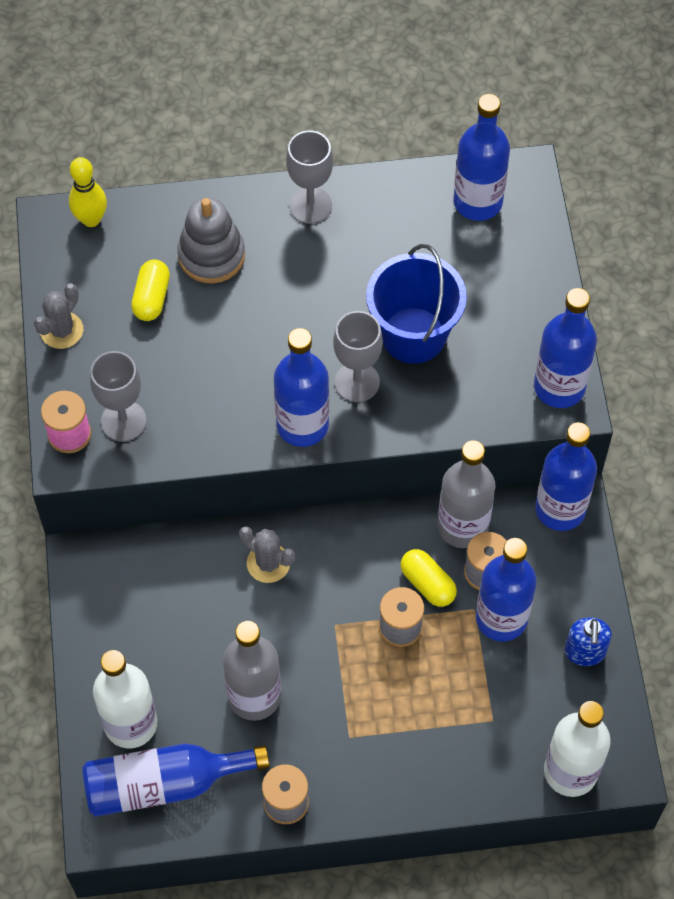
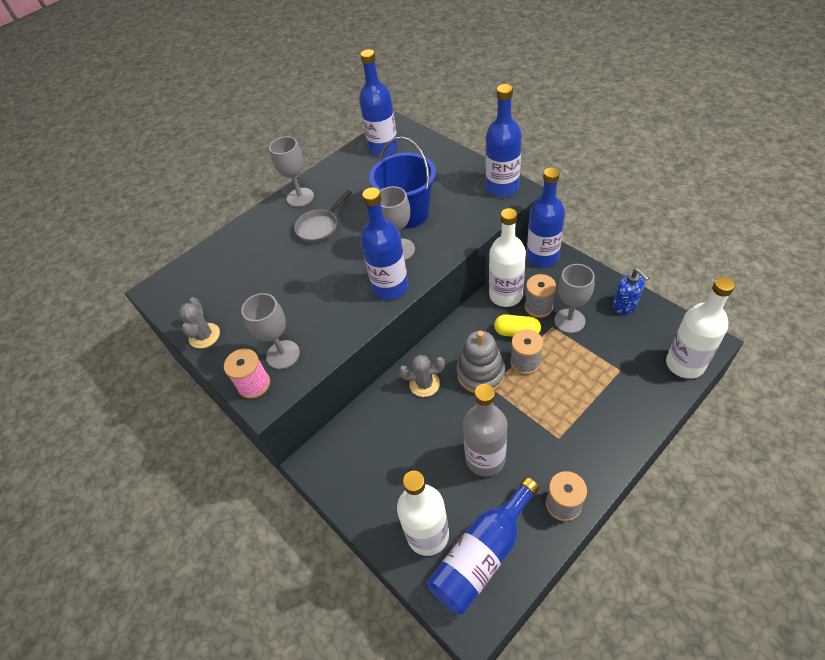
camera: 30 degrees left, 10 degrees down
yellow bowling pin [69,157,107,227] -> none
yellow capsule [131,259,170,321] -> none
grey stacking toy [177,197,245,284] -> grey stacking toy moved to [457,331,506,393]
grey bottle [438,440,496,548] -> white bottle [489,208,526,307]
blue bottle [476,538,537,641] -> grey goblet [554,264,595,333]
none -> grey pan [294,190,352,243]

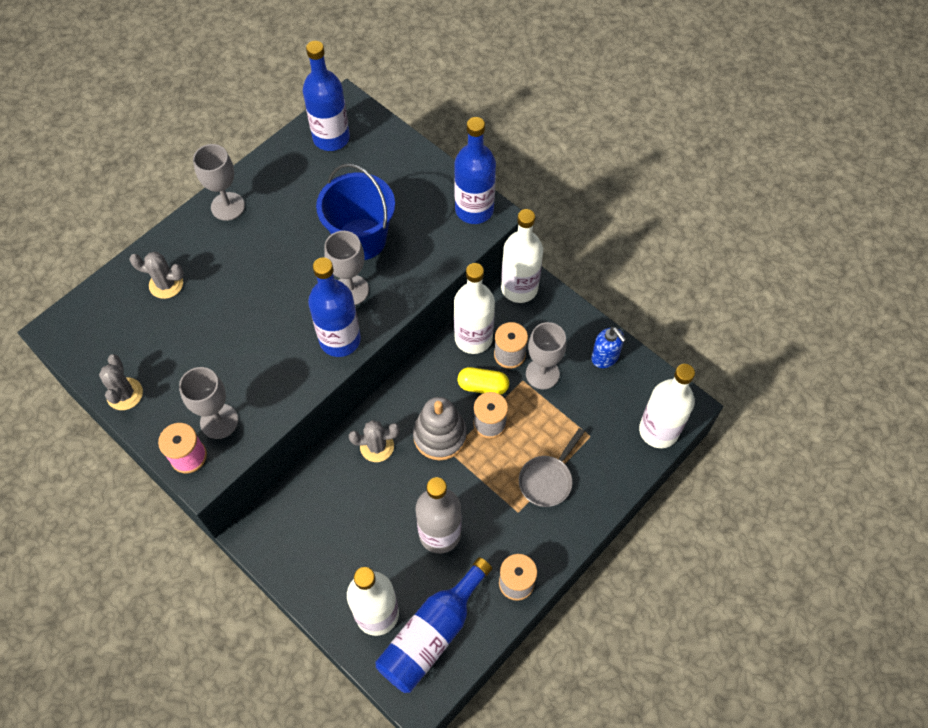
camera: 10 degrees left, 10 degrees up
grey pan [294,190,352,243] -> grey pan moved to [519,428,585,507]
blue bottle [527,167,565,267] -> white bottle [501,209,543,303]
none -> grey cactus [129,252,184,299]

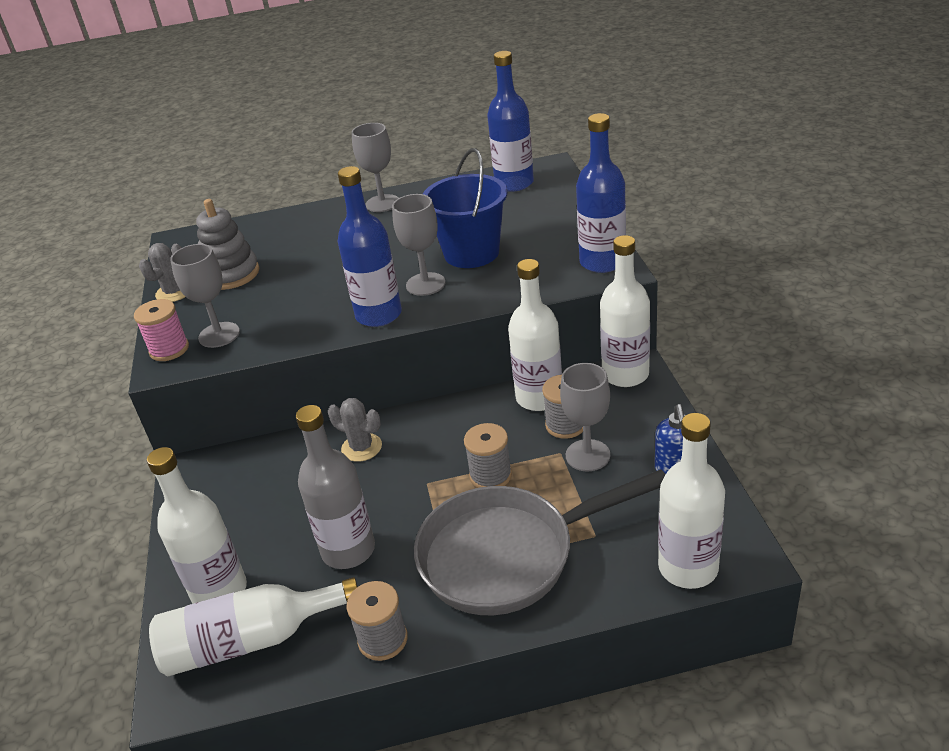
camera: 40 degrees right, 25 degrees down
grey cactus [129,252,184,299] -> none
blue bottle [375,557,492,693] -> white bottle [149,577,358,677]
grey stacking toy [413,397,467,460] -> grey stacking toy moved to [196,199,259,290]
yellow capsule [458,367,509,395] -> none
grey pan [519,428,585,507] -> grey pan [414,470,666,615], size x2.09

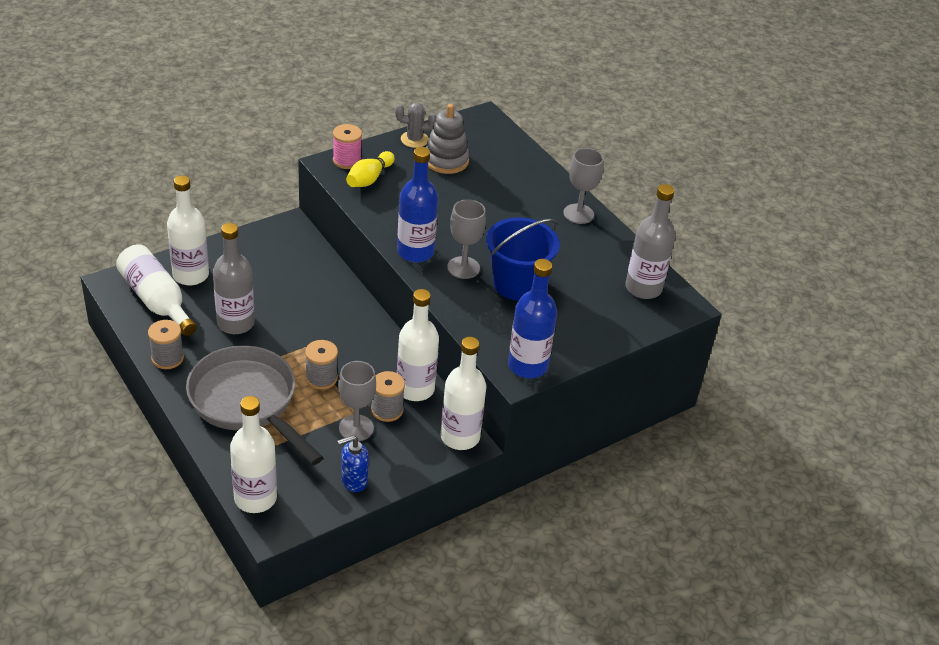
camera: 60 degrees right, 5 degrees up
grey goblet [170,244,240,348] -> yellow bowling pin [346,151,395,187]
grey cactus [328,398,382,462] -> none
blue bottle [487,51,534,192] -> grey bottle [625,184,675,299]

